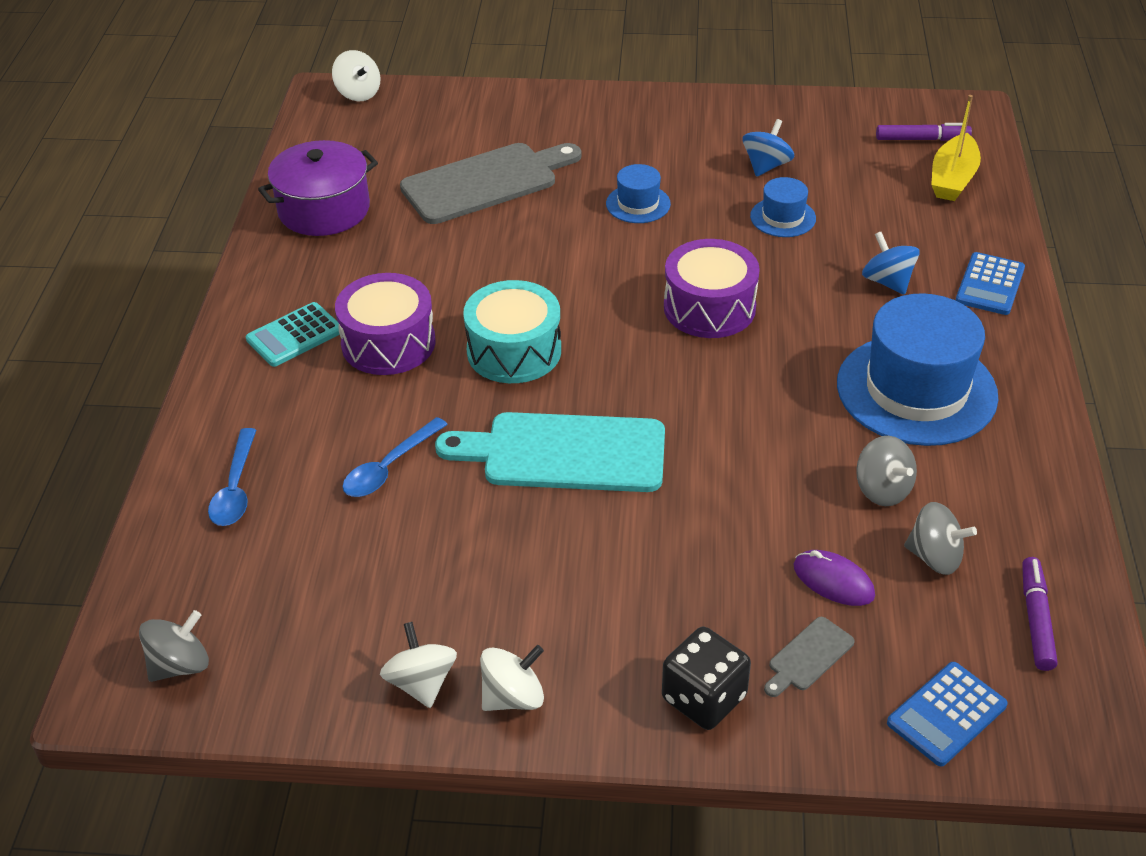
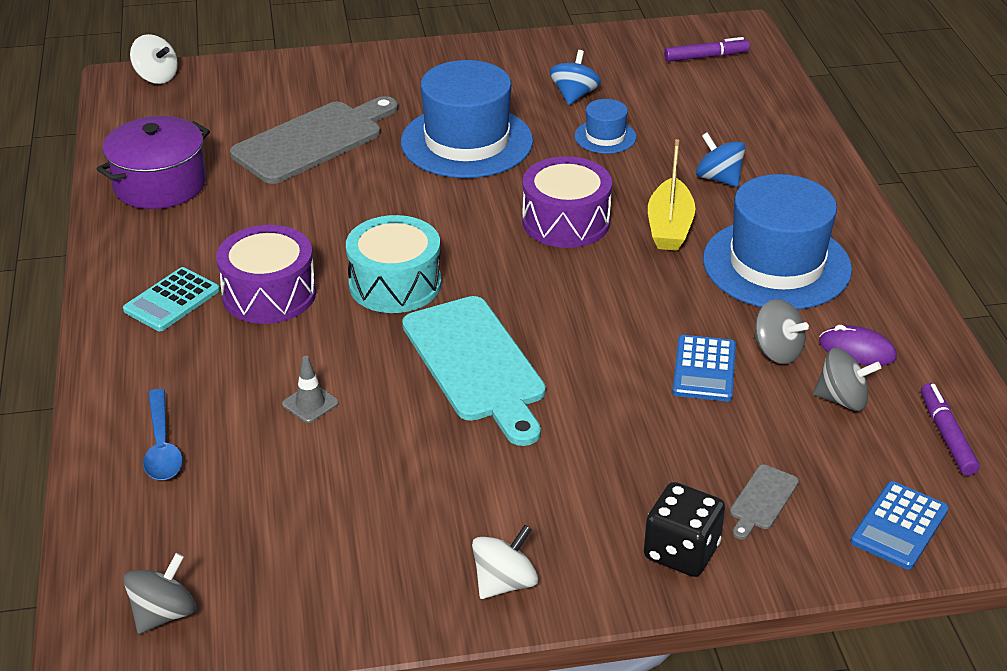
camera: 15 degrees left, 5 degrees down
blue spoon [342,417,448,497] -> grey traffic cone [282,356,339,423]
white spinning top [380,622,457,708] -> none
turquoise cutting board [435,412,665,492] -> turquoise cutting board turned 105 degrees counterclockwise [402,296,546,446]
blue hat [606,164,671,223] -> blue hat [401,60,533,178], size x2.13
purple mouse [793,550,875,606] -> purple mouse moved to [819,325,897,366]
yellow boat [931,95,981,201] -> yellow boat moved to [648,139,696,251]
blue calculator [955,252,1025,315] -> blue calculator moved to [672,335,736,401]

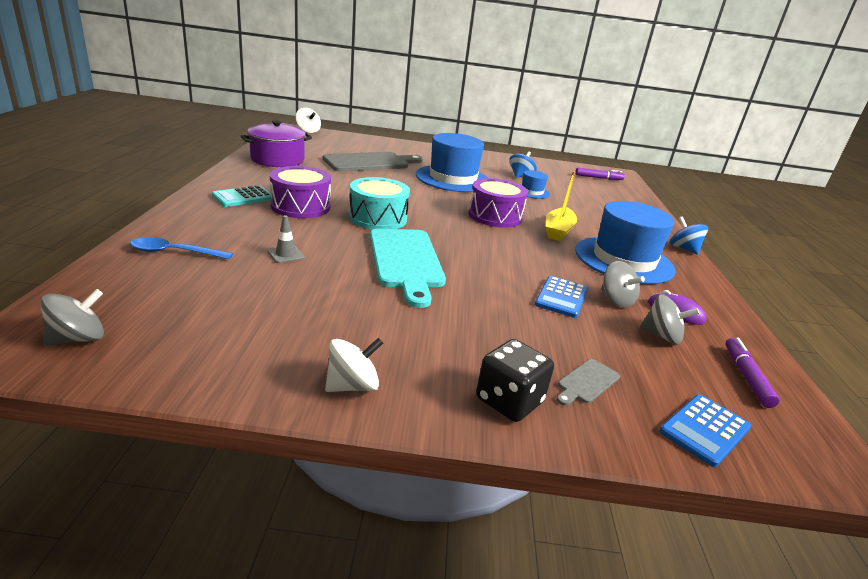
camera: 10 degrees right, 10 degrees down
blue spoon [143,389,183,480] -> blue spoon turned 90 degrees clockwise [130,237,233,259]
blue spinning top [696,132,746,187] -> blue spinning top moved to [670,216,708,255]

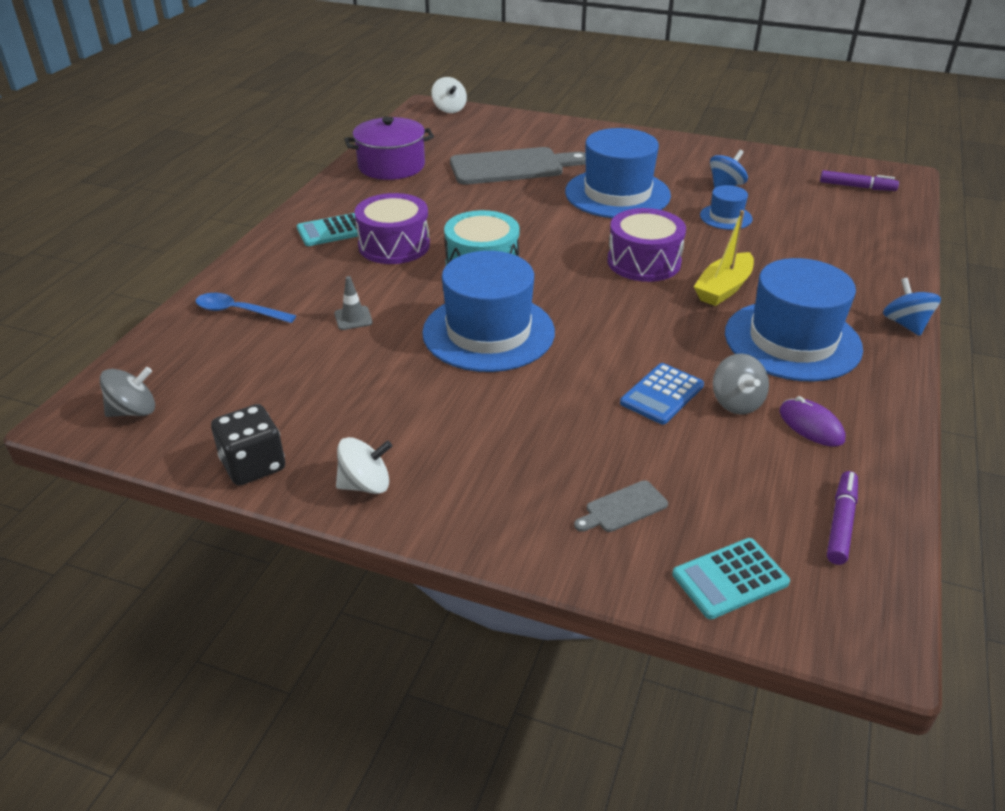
camera: 20 degrees right, 10 degrees up
turquoise cutting board [370,229,446,308] -> blue hat [422,251,555,372]
black dice [476,339,554,422] -> black dice moved to [211,404,285,485]
grey spinning top [640,294,700,344] -> none
blue calculator [659,395,751,467] -> turquoise calculator [672,538,790,619]

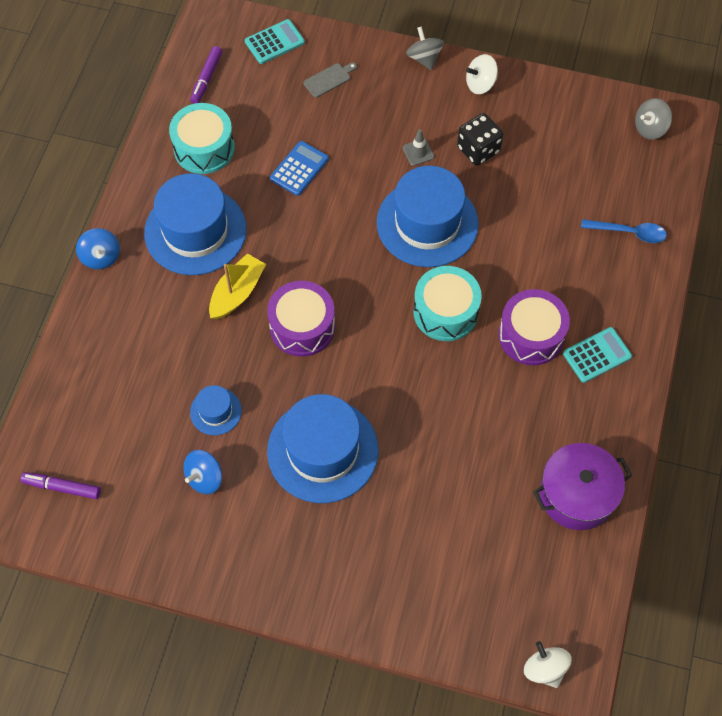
camera: 175 degrees right, 25 degrees up
black dice [211,404,285,485] -> black dice moved to [457,113,504,166]
grey traffic cone [334,276,373,330] -> grey traffic cone moved to [403,129,434,166]
grey cutting board [450,147,586,185] -> none
grey spinning top [713,354,769,415] -> grey spinning top moved to [406,27,444,70]
purple mouse [780,396,845,446] -> turquoise drum [169,103,235,174]

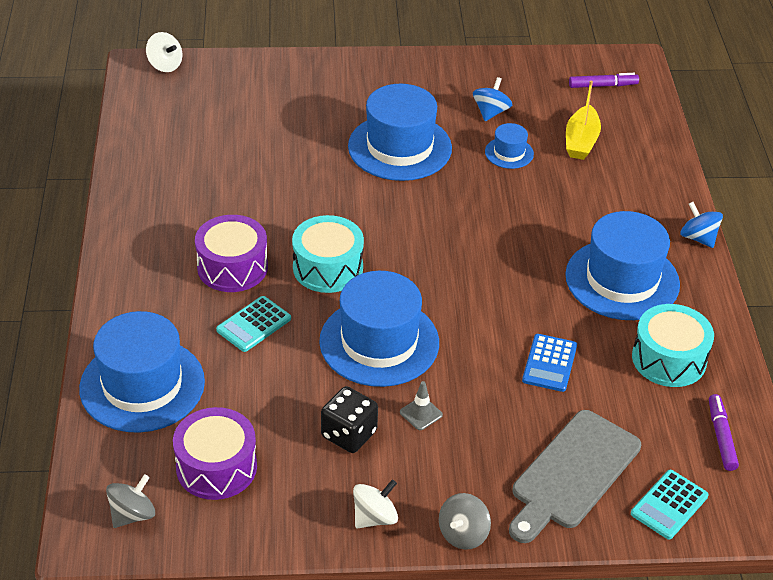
camera: 160 degrees right, 20 degrees down
yellow boat [209,253,266,319] -> yellow boat moved to [566,80,601,160]
purple drum [267,281,335,357] -> purple drum moved to [173,407,257,500]
grey cutting board [303,62,357,98] -> grey cutting board [509,410,641,543], size x2.33
grey spinning top [406,27,444,70] -> grey spinning top turned 75 degrees clockwise [439,493,491,550]
purple pot [533,443,632,530] -> none
turquoise calculator [563,327,632,383] -> turquoise calculator moved to [216,296,291,352]
blue spoon [581,219,667,243] -> blue hat [79,311,205,433]

